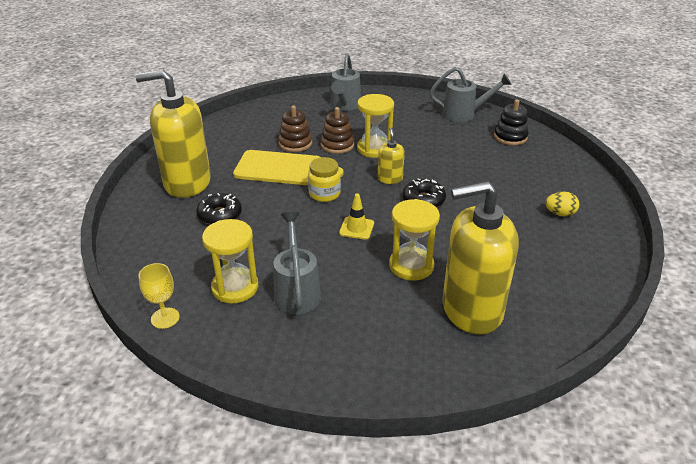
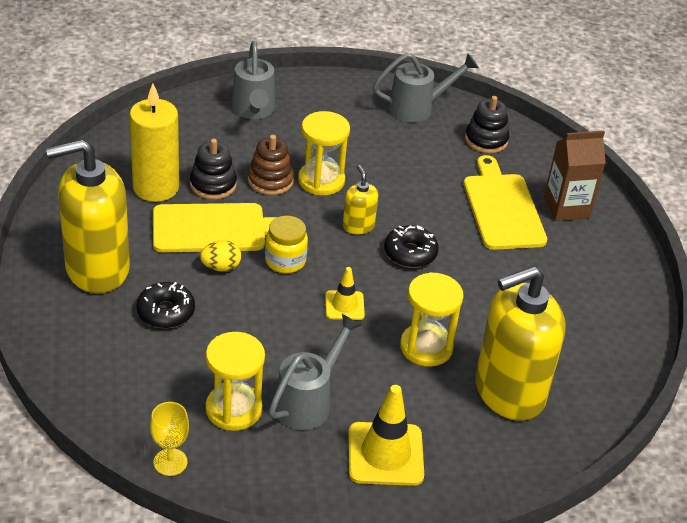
camera: 20 degrees left, 5 degrees up
grey watering can [273,211,321,315] -> grey watering can turned 60 degrees clockwise [269,314,361,430]
brown stacking toy [278,106,312,152] -> black stacking toy [190,139,237,199]
yellow egg [545,192,579,217] -> yellow egg moved to [200,241,241,271]
none -> yellow candle [129,84,179,202]
none -> yellow traffic cone [348,385,424,486]
none -> yellow cutting board [463,155,547,250]
none -> brown carton [544,131,606,221]

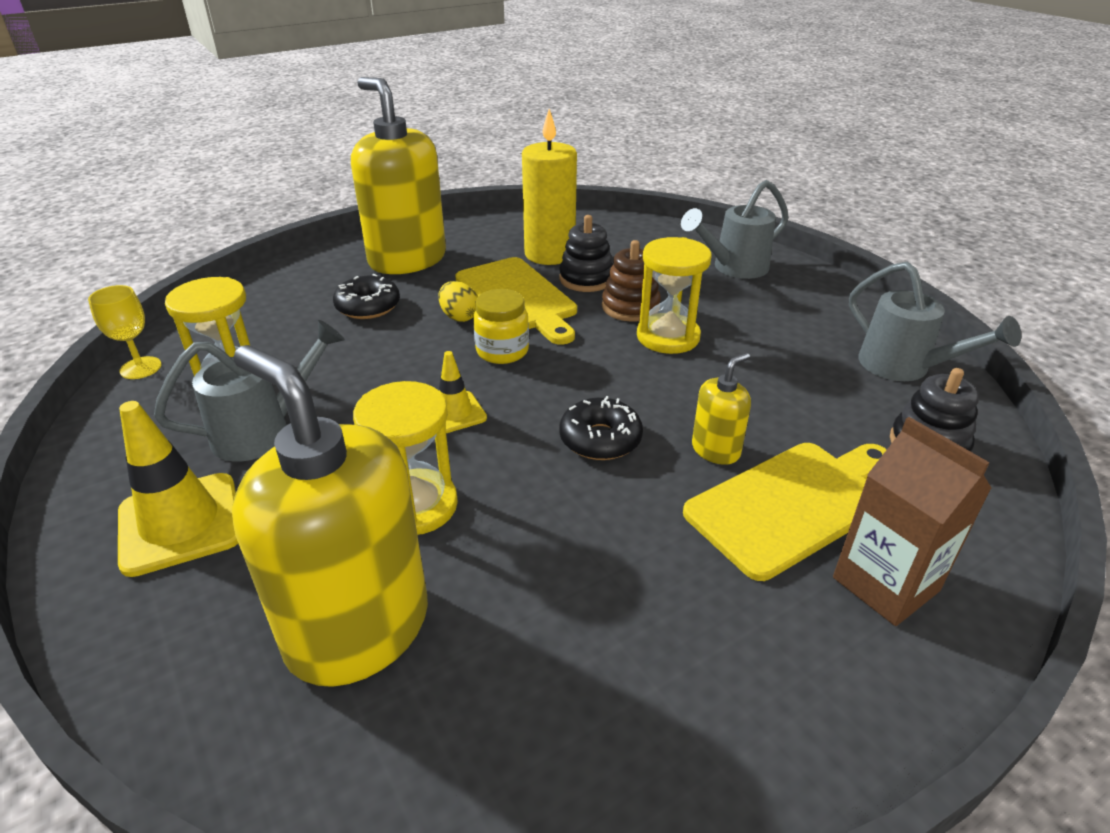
camera: 70 degrees right, 5 degrees down
grey watering can [269,314,361,430] -> grey watering can turned 45 degrees counterclockwise [154,320,345,462]
yellow soap dispenser [343,165,379,234] -> yellow soap dispenser moved to [692,353,751,465]

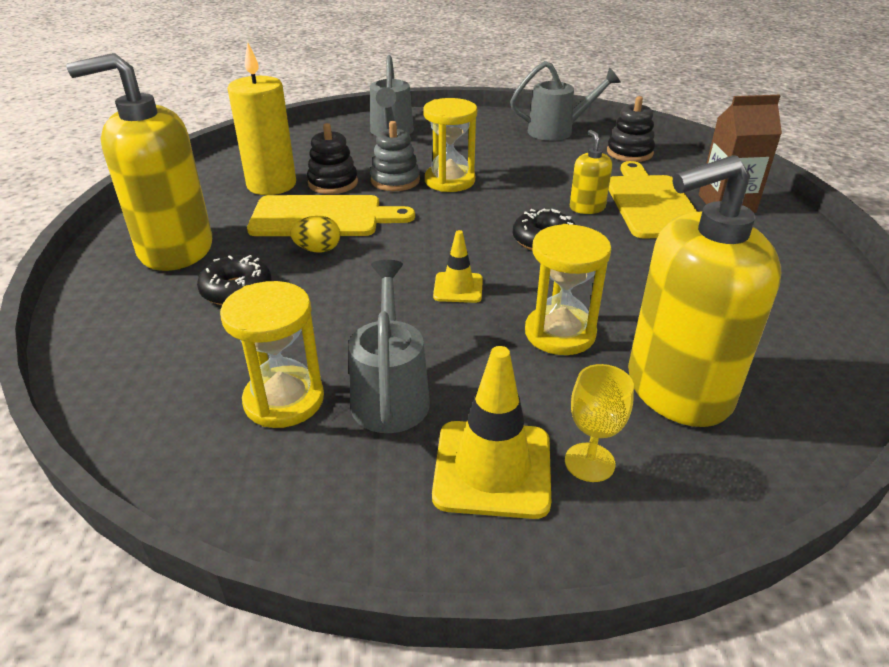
camera: 60 degrees left, 0 degrees up
yellow goblet [88,285,162,379] -> yellow goblet moved to [565,364,634,482]
yellow jar [473,289,529,364] -> none
brown stacking toy [602,240,661,322] -> grey stacking toy [370,121,420,191]

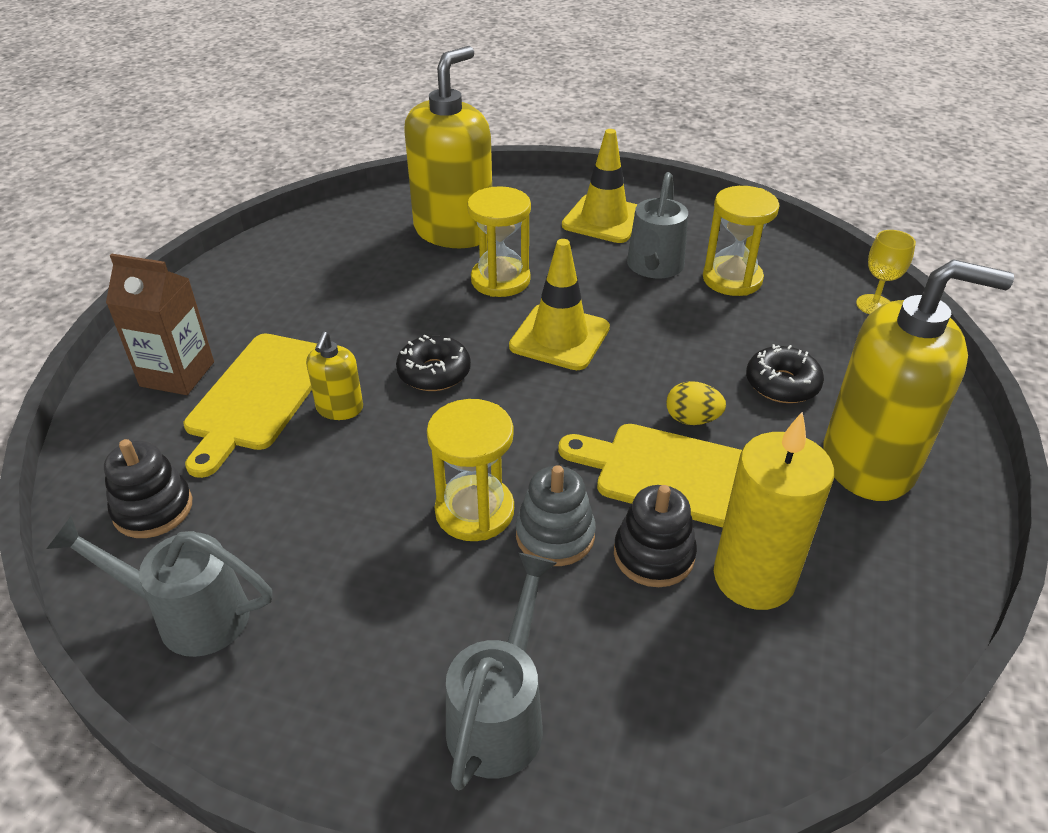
camera: 160 degrees left, 5 degrees up
yellow traffic cone [433,230,483,303] -> yellow traffic cone [509,239,610,370], size x1.74
yellow goblet [565,364,634,482] -> yellow goblet moved to [856,230,916,314]
yellow soap dispenser [628,155,781,427] -> yellow soap dispenser turned 60 degrees counterclockwise [404,46,492,248]

